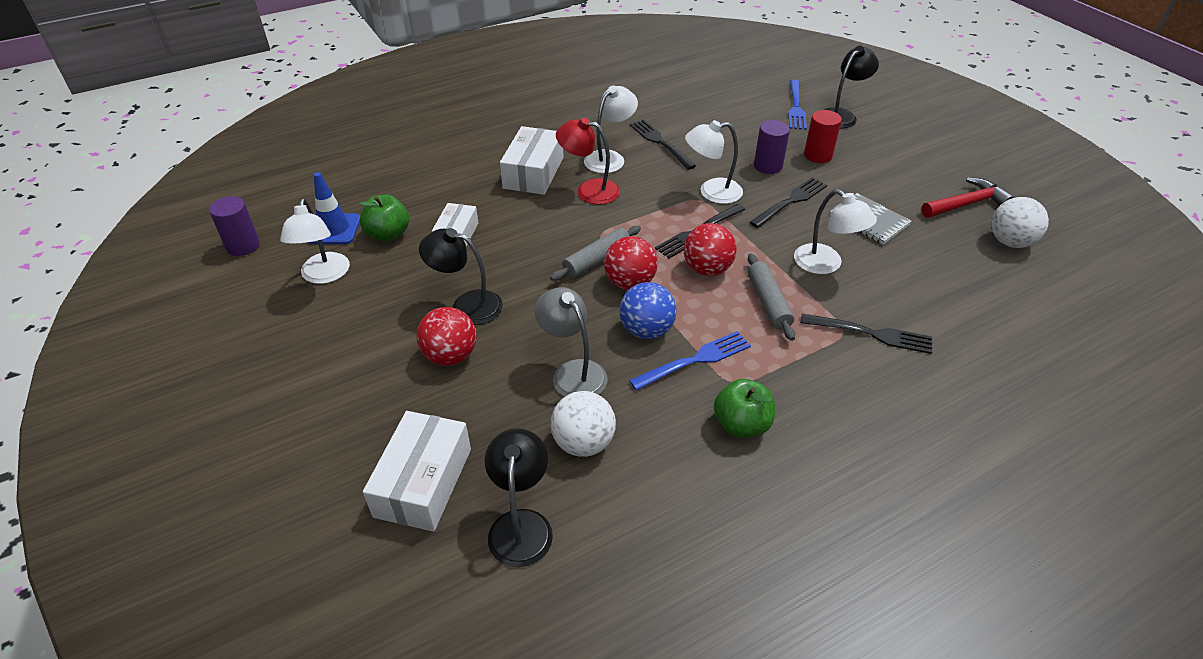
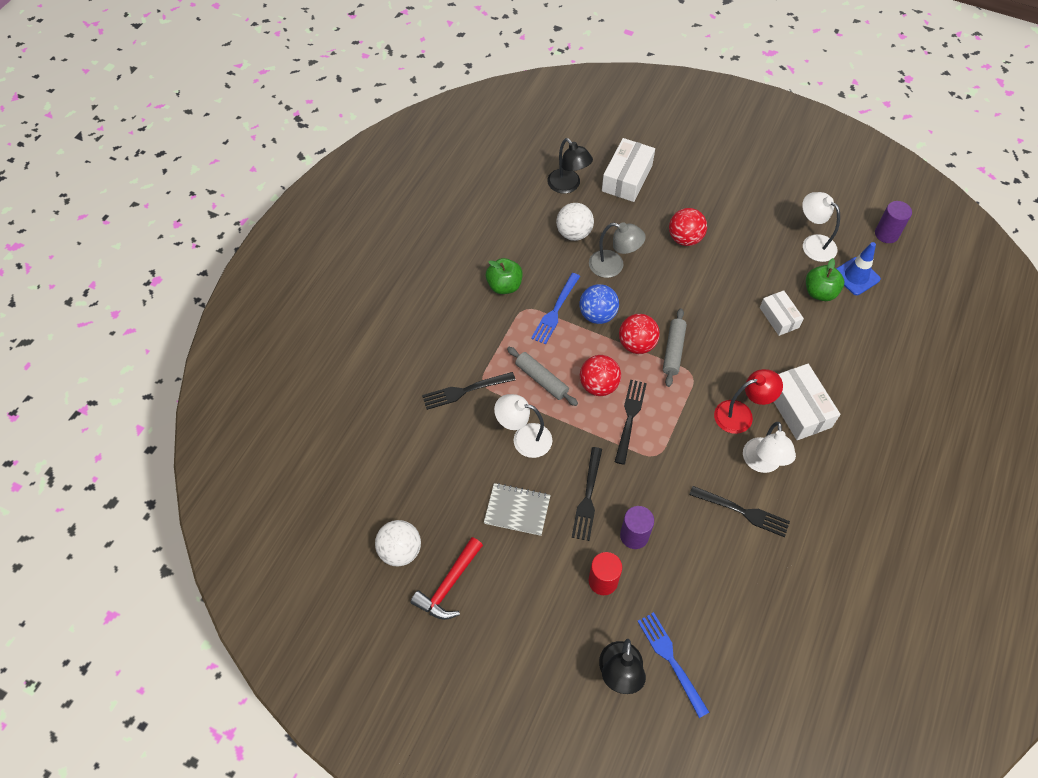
camera: 145 degrees right, 15 degrees up
white box [363,411,471,532] -> white box turned 45 degrees clockwise [602,138,655,202]
black lamp [419,228,503,325] -> none
white lamp [685,120,743,204] -> none

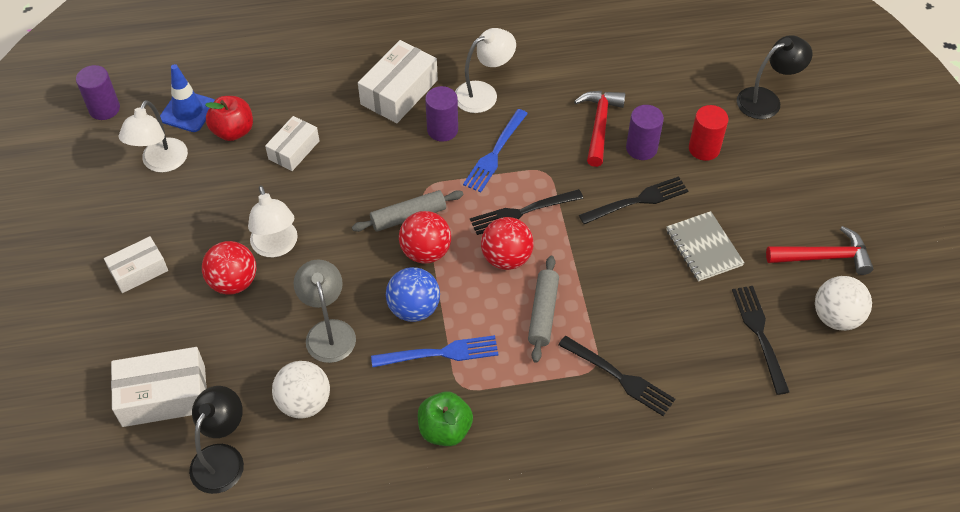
camera: 125 degrees left, 5 degrees down
white lamp [494,394,552,458] -> white lamp moved to [248,185,298,257]
blue fork [637,612,709,718] -> blue fork moved to [463,109,528,192]
black fork [689,486,790,537] -> black fork moved to [732,286,790,395]
red lamp [714,369,783,434] -> purple cylinder [425,86,458,142]
green apple [806,258,844,301] -> red apple [205,96,253,141]
none -> white box [104,236,168,293]
none -> red hammer [574,91,625,167]

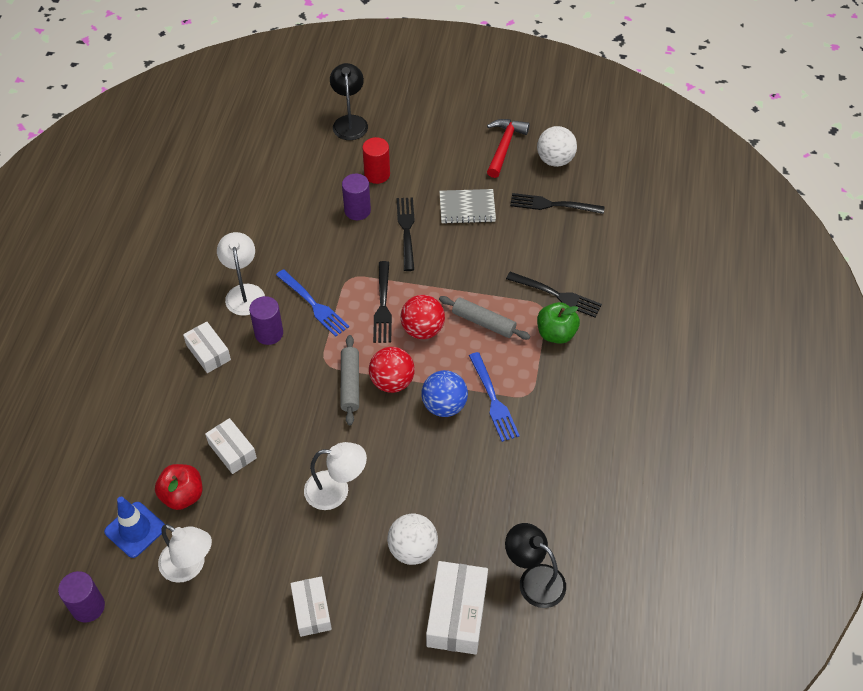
camera: 70 degrees left, 0 degrees up
red ball [202,241,256,295] -> none
white ball [272,361,330,419] -> white ball moved to [387,514,438,565]
grey lamp [293,259,356,363] -> none
white box [358,40,438,123] -> white box [183,322,231,373], size x0.63
blue fork [371,335,499,368] -> blue fork turned 150 degrees clockwise [469,352,520,442]
green apple [418,392,473,446] -> green apple moved to [537,302,580,344]
black fork [558,336,675,416] -> black fork turned 60 degrees clockwise [506,272,602,318]
red hammer [574,91,625,167] -> none

